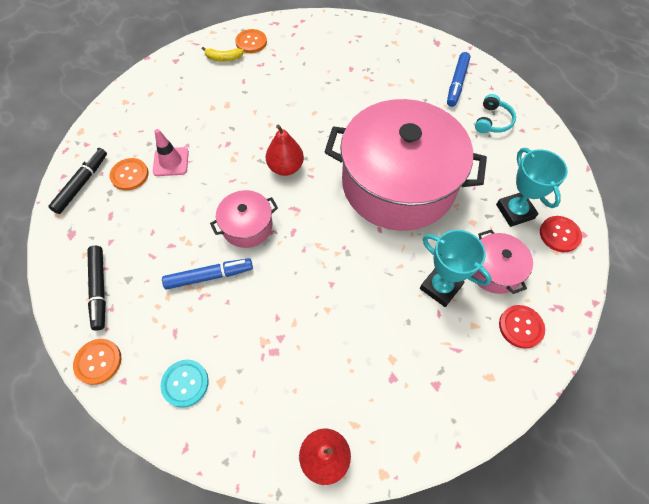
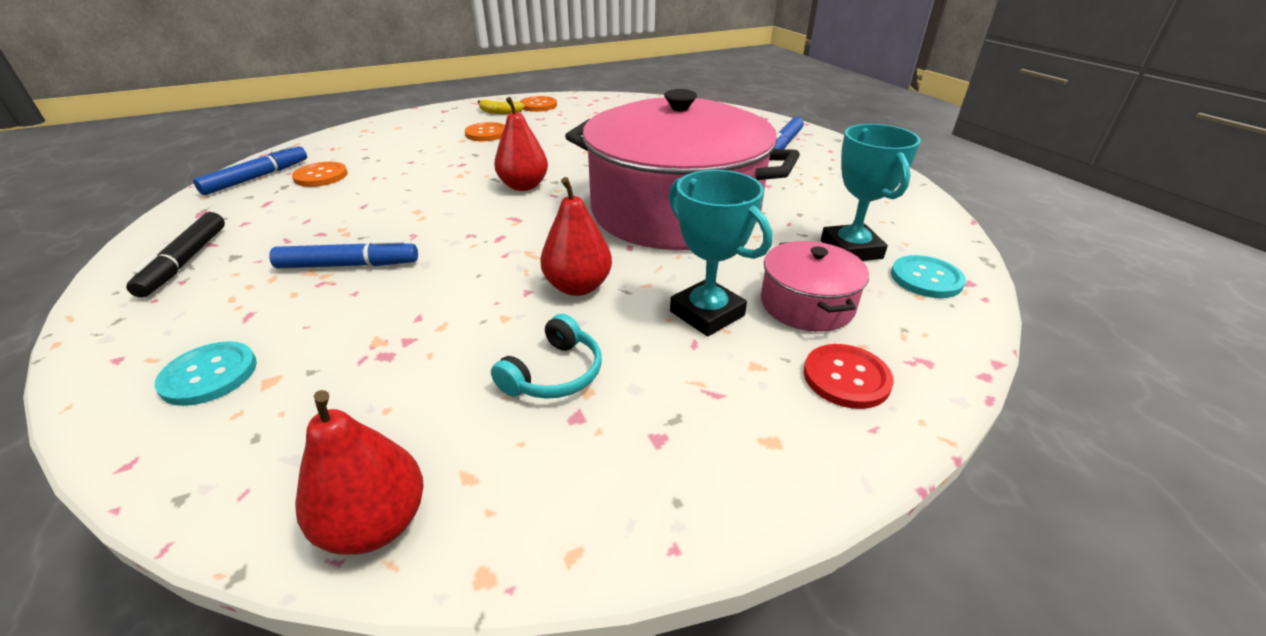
camera: 10 degrees right, 25 degrees down
black marker [48,148,107,214] -> blue marker [193,144,307,195]
orange button [73,339,121,385] -> orange button moved to [464,122,505,141]
pink traffic cone [153,129,189,176] -> none
pink pot [210,190,278,248] -> none
turquoise headphones [475,94,516,133] -> turquoise headphones moved to [491,314,602,399]
red button [540,216,582,252] -> turquoise button [891,255,966,298]
none -> red pear [541,177,612,296]

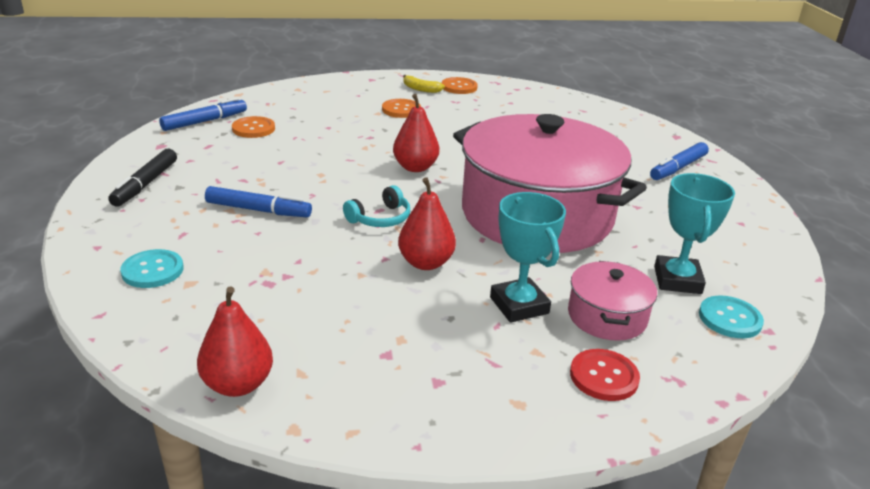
camera: 15 degrees right, 5 degrees down
turquoise headphones [491,314,602,399] -> turquoise headphones moved to [343,185,410,227]

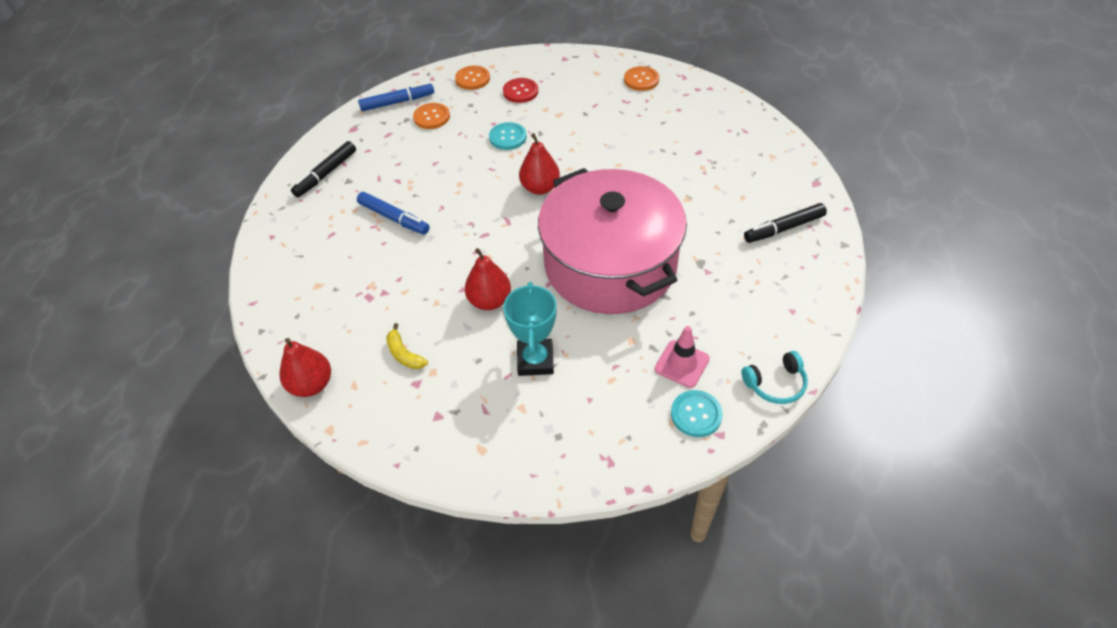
camera: 25 degrees right, 20 degrees up
turquoise button [120,249,184,288] -> turquoise button moved to [489,122,527,150]
turquoise headphones [343,185,410,227] -> turquoise headphones moved to [742,351,808,404]
orange button [382,99,421,118] -> orange button moved to [455,66,490,90]
yellow banana [403,75,445,93] -> yellow banana moved to [386,323,428,369]
pink pot [568,261,657,341] -> none
red button [570,349,640,401] -> red button moved to [503,78,538,103]
blue marker [650,142,709,180] -> black marker [744,203,827,243]
turquoise trophy [654,173,735,294] -> pink traffic cone [655,326,710,388]

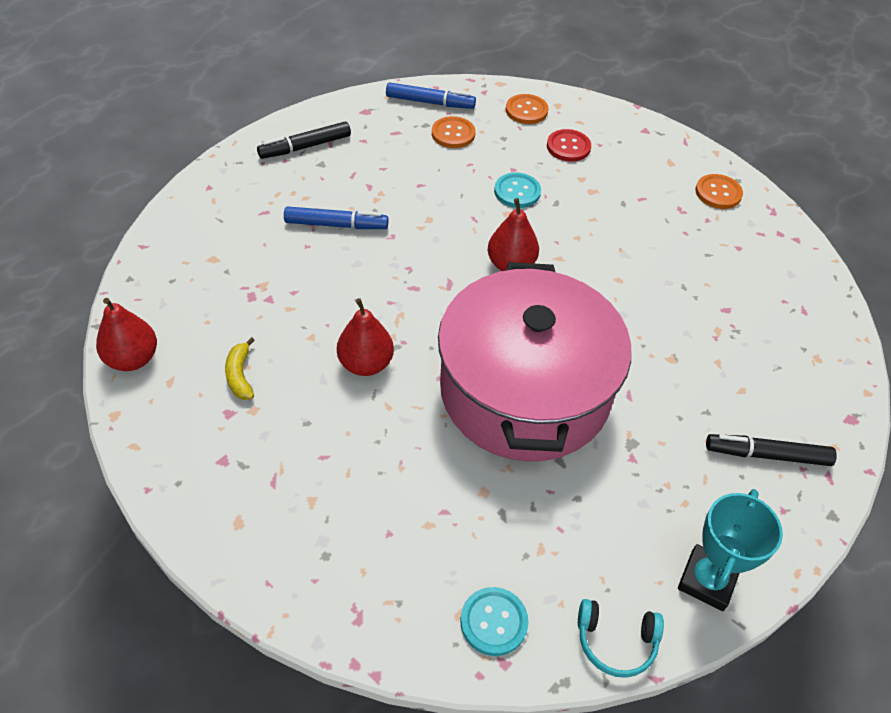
camera: 25 degrees right, 0 degrees up
blue marker [357,192,430,235] -> blue marker turned 60 degrees counterclockwise [284,206,388,229]
turquoise trophy [503,282,557,376] -> turquoise trophy moved to [678,489,783,611]
pink traffic cone [655,326,710,388] -> none

